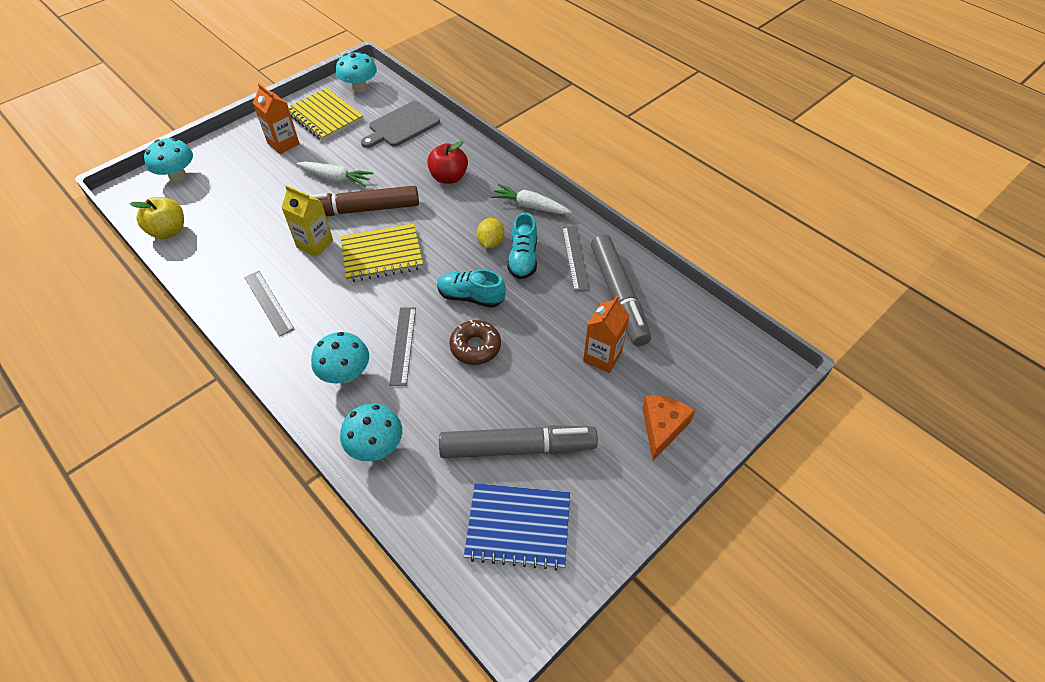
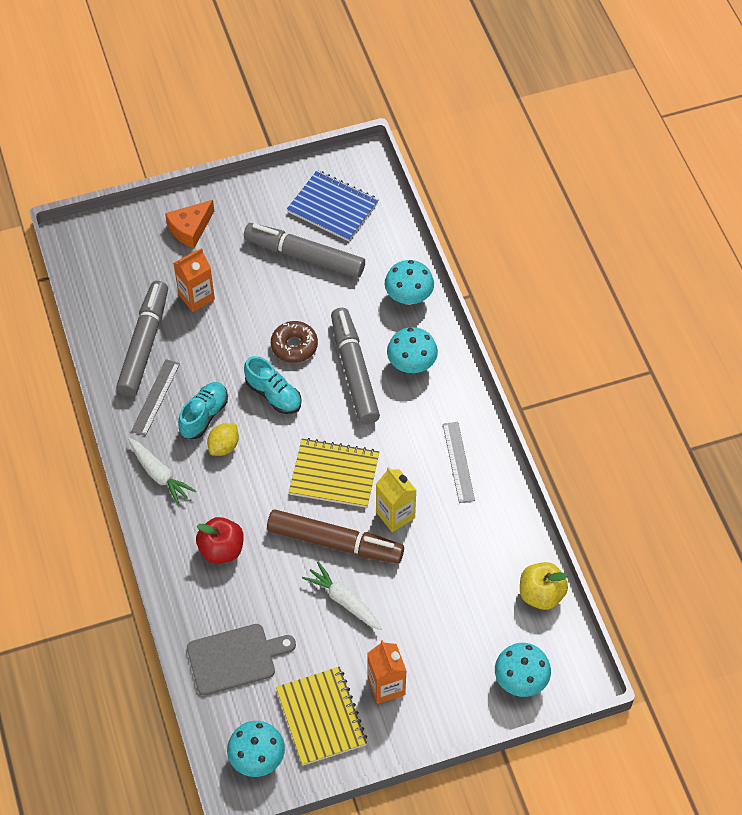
camera: 155 degrees left, 5 degrees up
grey ruler [389,308,416,386] -> grey marker [331,308,380,425]

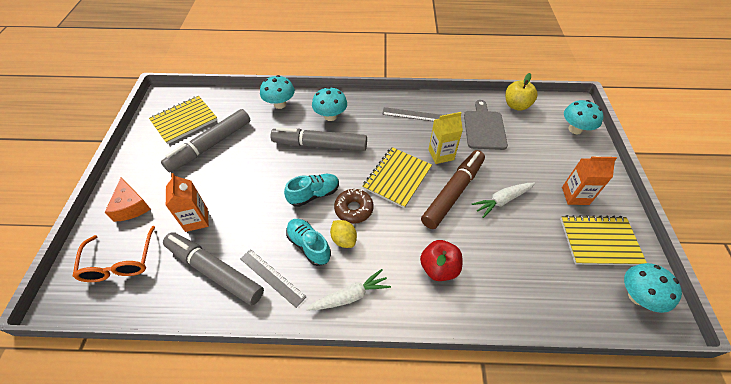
camera: 70 degrees left, 5 degrees down
grey cutting board [187,624,296,695] -> grey cutting board moved to [464,100,508,150]
brown donut [271,321,318,363] -> brown donut moved to [334,189,374,223]
blue notebook [287,170,379,242] -> yellow notebook [149,96,217,144]
none -> orange glasses [72,226,155,282]

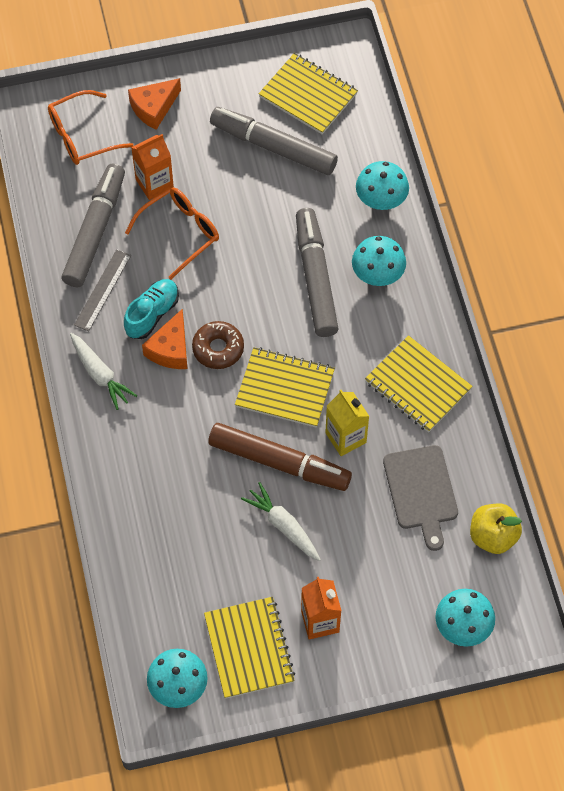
camera: 75 degrees right, 10 degrees up
turquoise shoe [284,174,339,207] -> none
yellow lemon [330,220,357,248] -> orange cheese [142,309,187,369]
grey ruler [382,107,442,122] -> yellow notebook [365,335,473,432]
red apple [420,240,462,281] -> none
grey cutting board [464,100,508,150] -> grey cutting board turned 90 degrees clockwise [383,445,458,551]
none -> orange glasses [125,187,219,280]

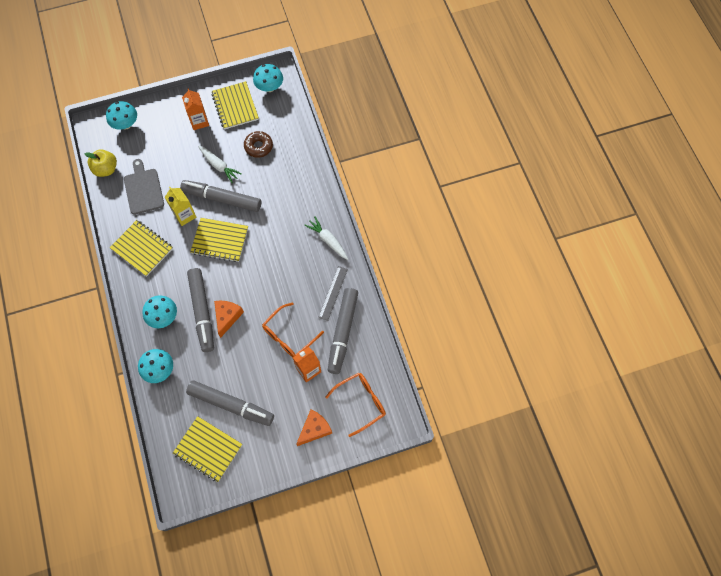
camera: 175 degrees right, 5 degrees up
turquoise shoe [124,279,179,339] -> none
orange cheese [142,309,187,369] -> orange cheese moved to [214,301,244,338]
brown donut [192,321,244,369] -> brown donut moved to [244,131,273,158]
brown marker [208,423,352,491] -> grey marker [180,180,261,212]

